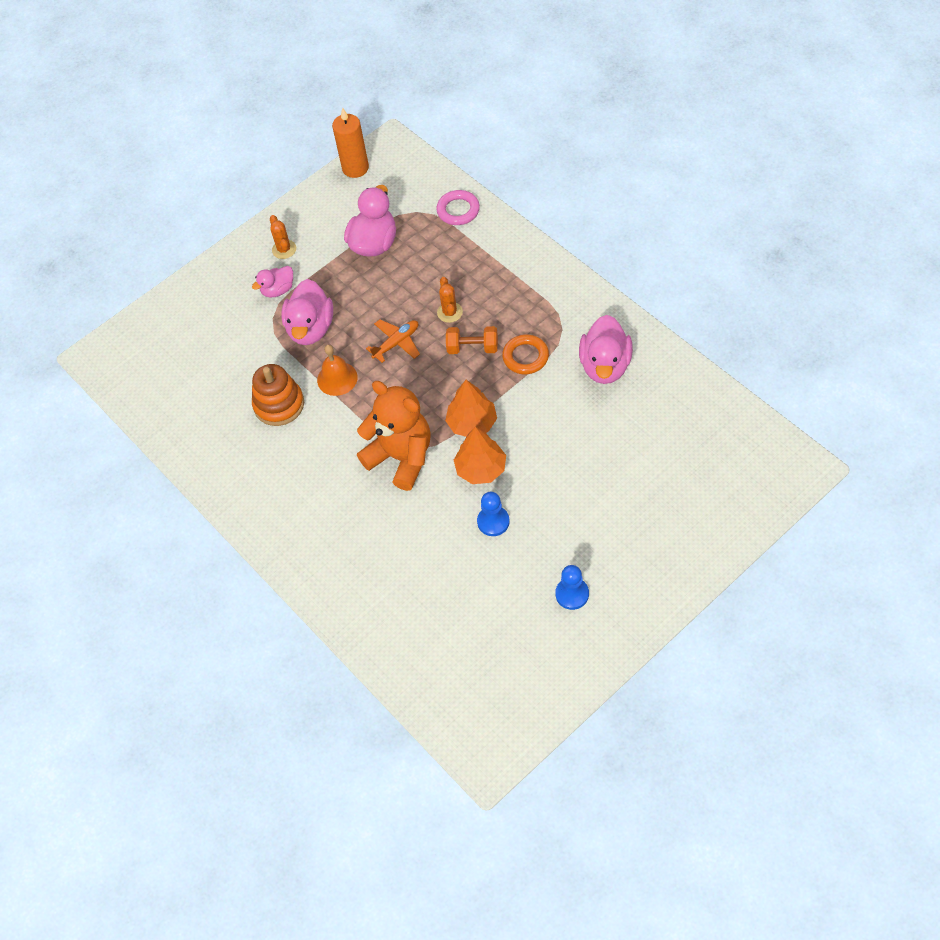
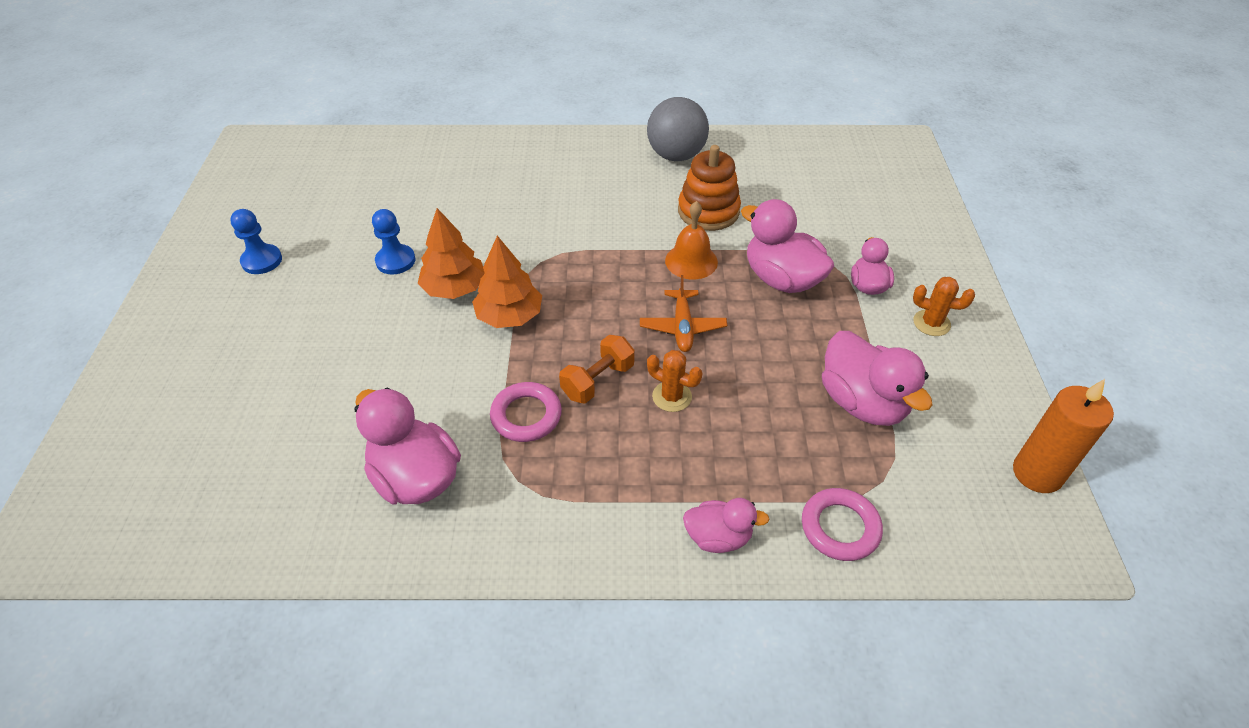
camera: 125 degrees right, 10 degrees down
orange teddy bear [357,381,431,491] -> none
orange ring [502,334,549,374] -> pink ring [490,382,562,442]
none -> grey ball [647,97,709,161]
none -> pink duck [683,498,769,553]

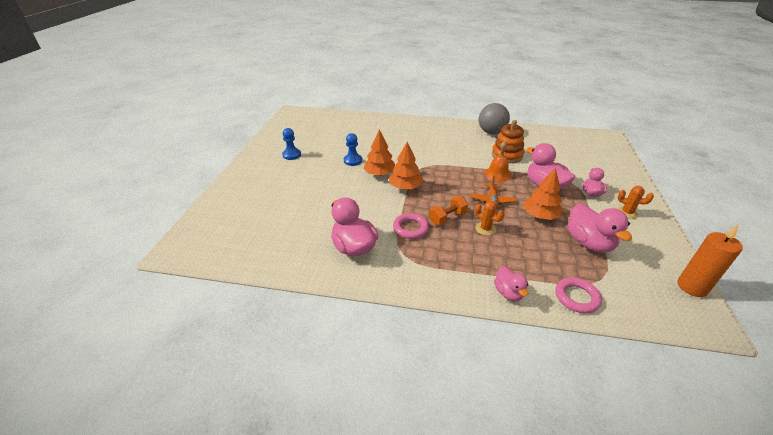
camera: 10 degrees right, 10 degrees down
pink duck [683,498,769,553] -> pink duck turned 60 degrees clockwise [494,266,528,301]
none -> orange tree [524,168,563,220]

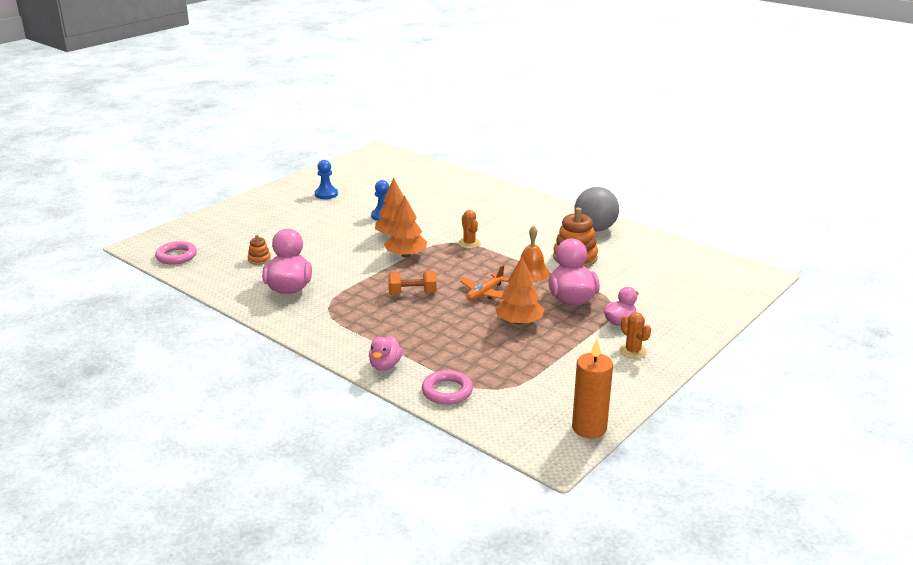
camera: 30 degrees right, 10 degrees down
pink ring [393,213,429,239] -> pink ring moved to [155,241,197,264]
orange cactus [475,201,505,236] -> orange cactus moved to [458,210,481,248]
pink duck [568,203,632,253] -> none
none -> orange stacking toy [248,235,271,265]

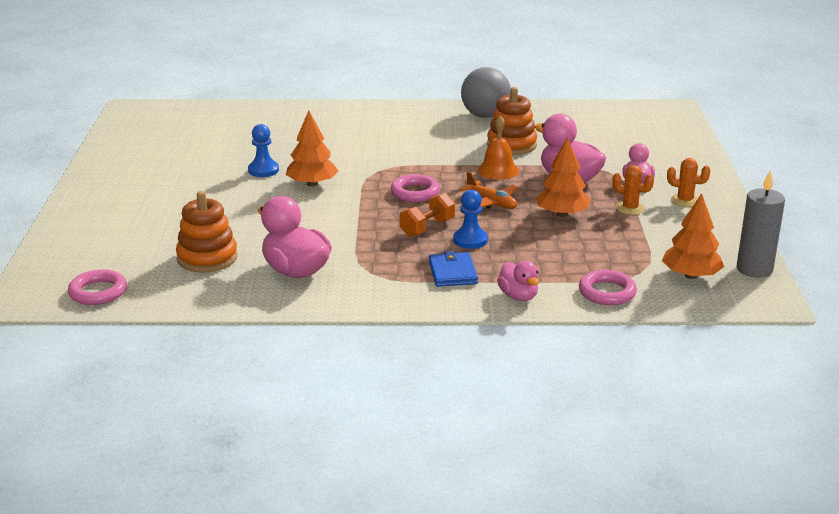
camera: 40 degrees left, 0 degrees up
orange stacking toy [248,235,271,265] -> orange stacking toy [176,191,238,273], size x1.98
blue pawn [315,160,338,199] -> blue pawn moved to [453,190,488,249]
orange tree [384,195,427,257] -> orange tree moved to [662,193,724,279]
orange cactus [458,210,481,248] -> orange cactus moved to [612,165,654,215]
orange plane [460,265,508,301] -> orange plane turned 45 degrees counterclockwise [460,171,518,209]
orange candle [572,339,613,438] -> grey candle [737,170,785,278]
none -> pink ring [391,174,440,202]
none -> blue wallet [429,251,478,287]

